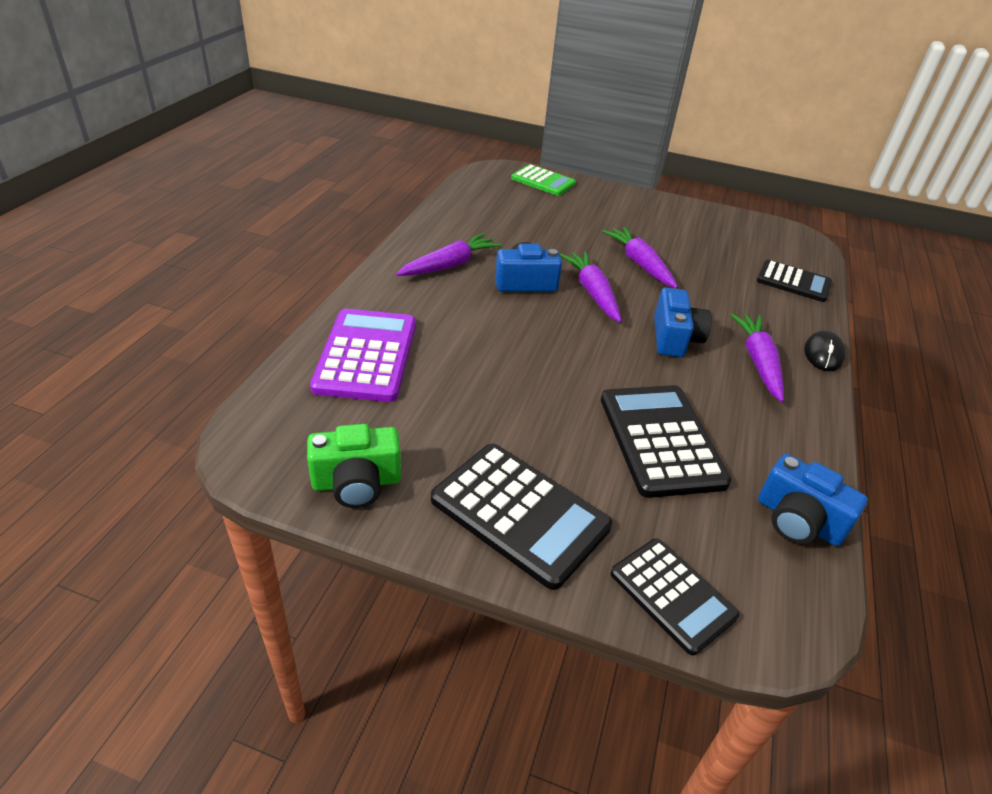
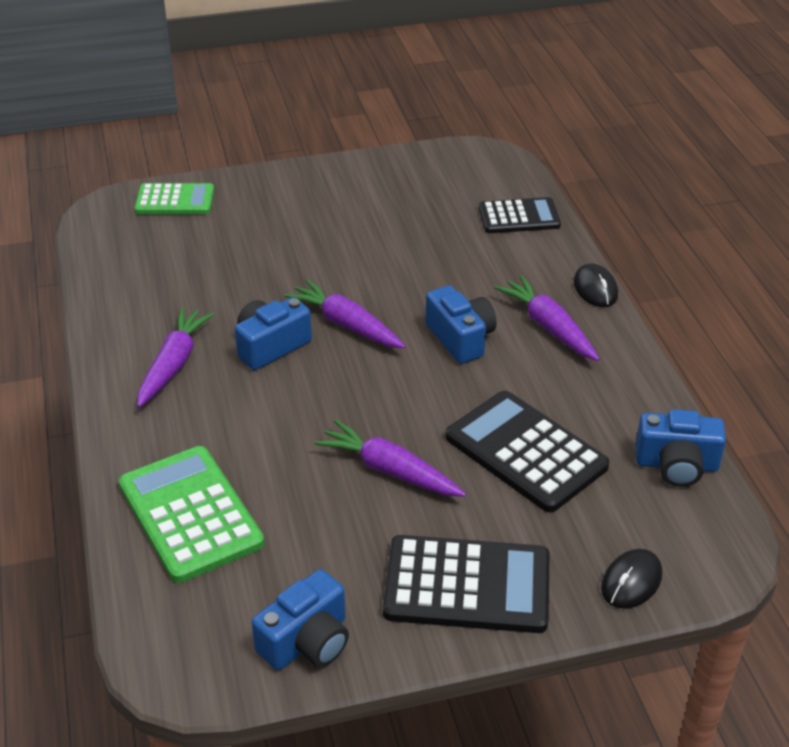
camera: 30 degrees left, 0 degrees up
green camera [307,424,401,508] -> blue camera [252,569,349,670]
purple calculator [310,309,416,402] -> green calculator [119,446,264,583]
purple carrot [602,227,678,288] -> purple carrot moved to [314,420,466,497]
black calculator [610,538,739,656] -> black mouse [601,549,662,609]

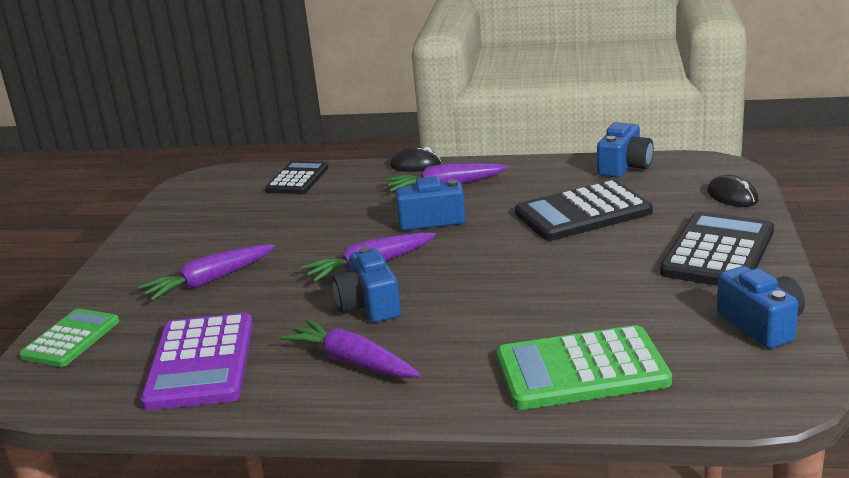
camera: 65 degrees left, 15 degrees down
purple carrot [314,420,466,497] -> purple carrot moved to [138,244,275,301]
none -> purple calculator [140,313,253,410]

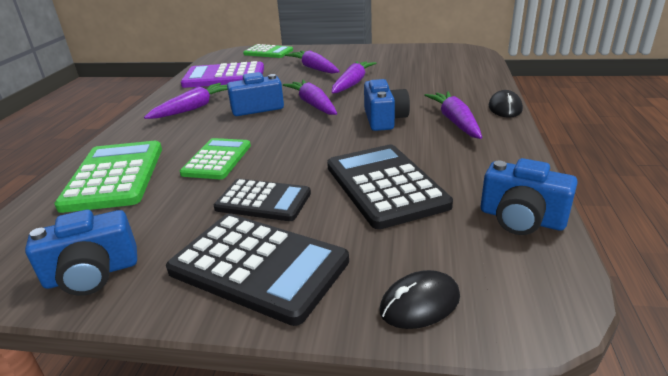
camera: 90 degrees right, 5 degrees up
black calculator [265,161,329,194] -> black calculator moved to [214,179,311,221]
none -> green calculator [180,138,251,179]
none -> purple carrot [332,61,376,93]

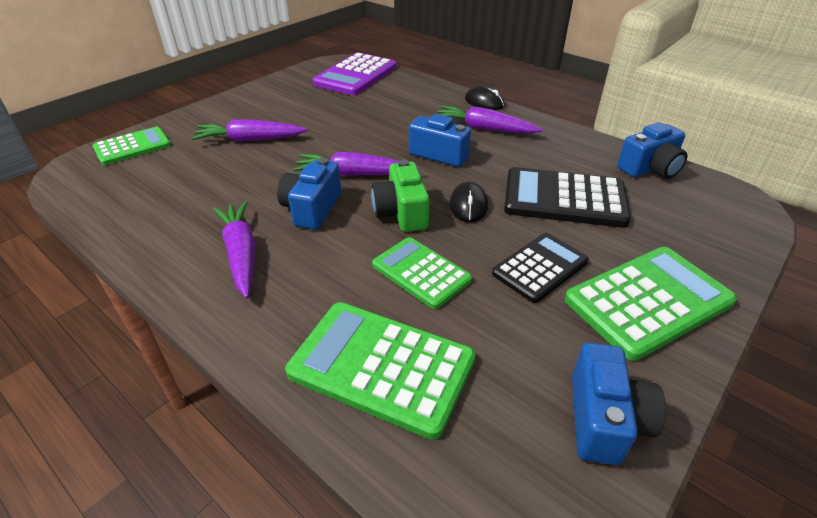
camera: 60 degrees left, 10 degrees up
black calculator [166,214,349,326] -> green calculator [565,247,737,361]
purple calculator [181,61,264,88] -> purple calculator moved to [312,53,397,95]
purple carrot [332,61,376,93] -> none
black mouse [380,270,460,329] -> black mouse moved to [449,182,488,223]
none -> green camera [371,159,430,232]

